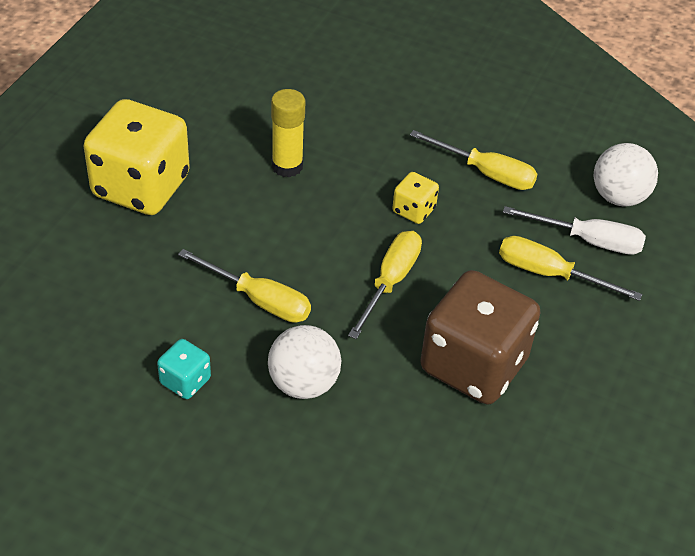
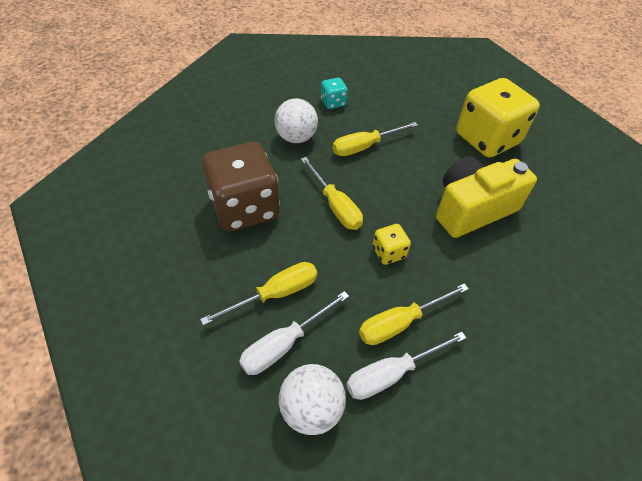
camera: 125 degrees right, 5 degrees up
yellow glue stick [271,89,305,178] -> yellow camera [436,156,537,238]
none -> white screwdriver [346,332,466,400]

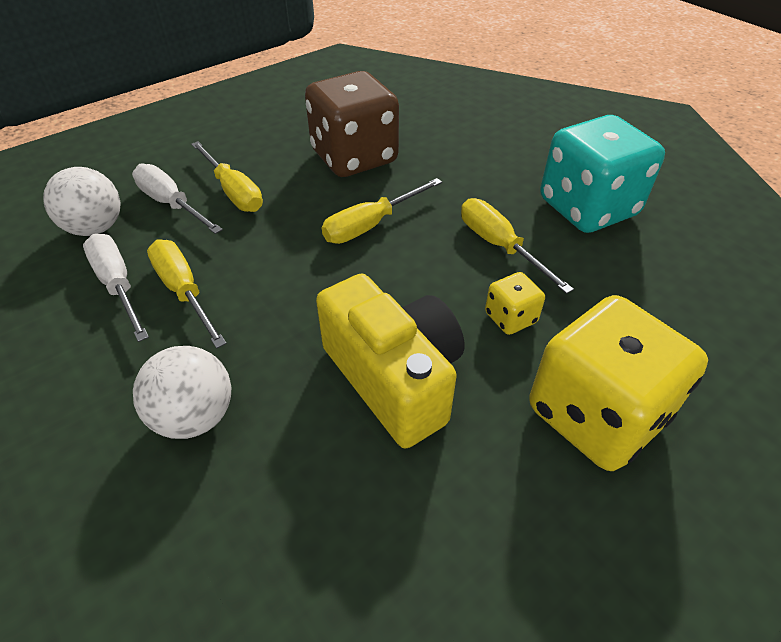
camera: 85 degrees right, 5 degrees down
white ball [274,98,318,143] -> white ball moved to [133,346,232,439]
turquoise dice [321,78,348,109] -> turquoise dice [540,115,665,233], size x2.25
yellow dice [372,224,411,265] -> yellow dice moved to [485,272,545,335]

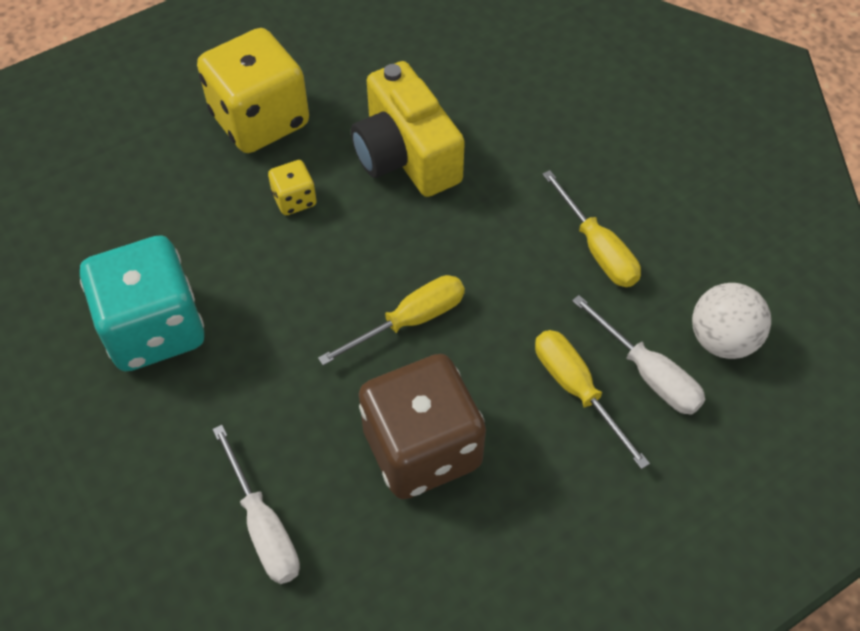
camera: 175 degrees left, 10 degrees up
white screwdriver [83,233,149,342] -> white screwdriver moved to [212,425,300,584]
white ball [133,346,232,439] -> none
yellow screwdriver [461,198,574,294] -> none

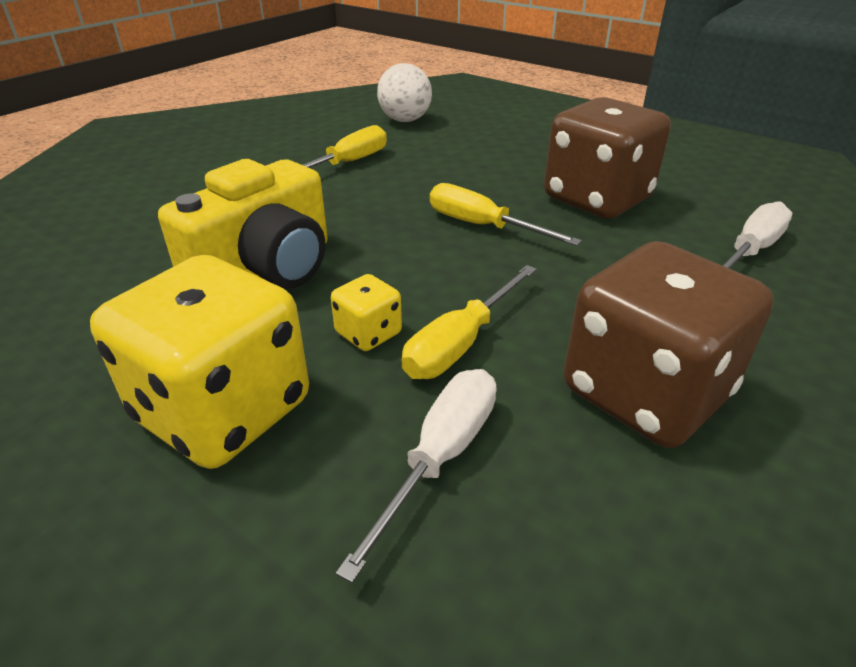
camera: 110 degrees left, 20 degrees down
turquoise dice [80,235,204,371] -> brown dice [564,241,774,448]
yellow screwdriver [535,330,650,469] -> yellow screwdriver moved to [402,265,537,379]
white screwdriver [572,295,706,415] -> white screwdriver moved to [336,369,497,583]

